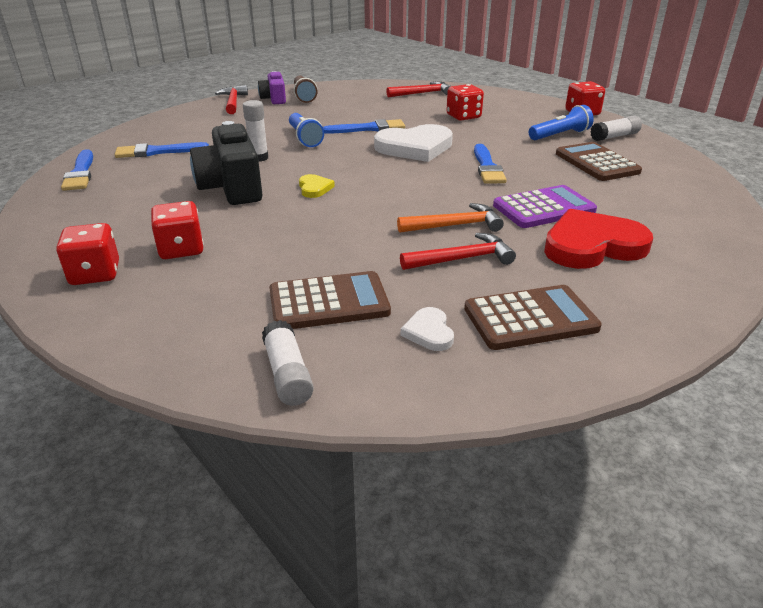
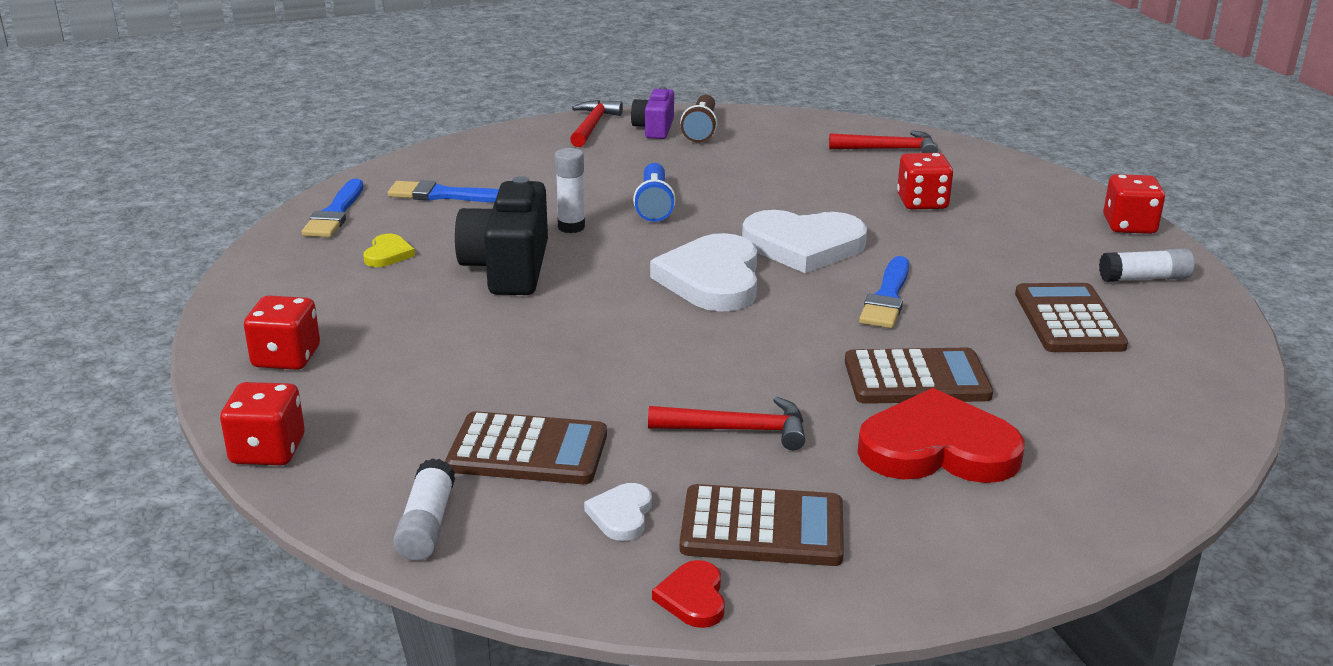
camera: 20 degrees right, 5 degrees down
red dice [151,201,204,259] -> red dice moved to [220,382,305,465]
yellow heart [299,174,335,198] -> yellow heart moved to [363,234,415,267]
blue brush [323,119,405,134] -> none
orange hammer [397,203,504,233] -> none
purple calculator [493,185,597,228] -> brown calculator [845,348,993,404]
blue flashlight [529,105,594,140] -> none
none -> white heart [650,233,758,312]
none -> red heart [652,560,725,628]

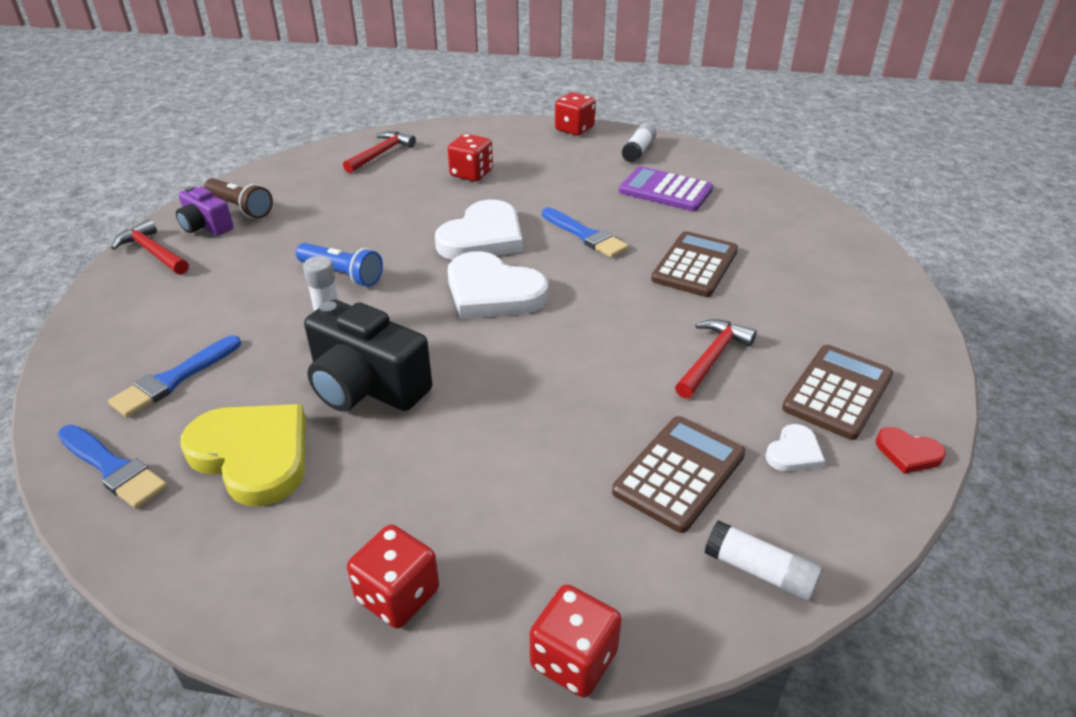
camera: 60 degrees left, 10 degrees up
yellow heart [363,234,415,267] -> yellow heart [180,404,306,506], size x2.18
white heart [584,483,652,541] -> white heart turned 90 degrees counterclockwise [765,424,825,472]
red heart [857,388,1025,483] -> none
brown calculator [1015,283,1128,352] -> purple calculator [619,166,713,211]

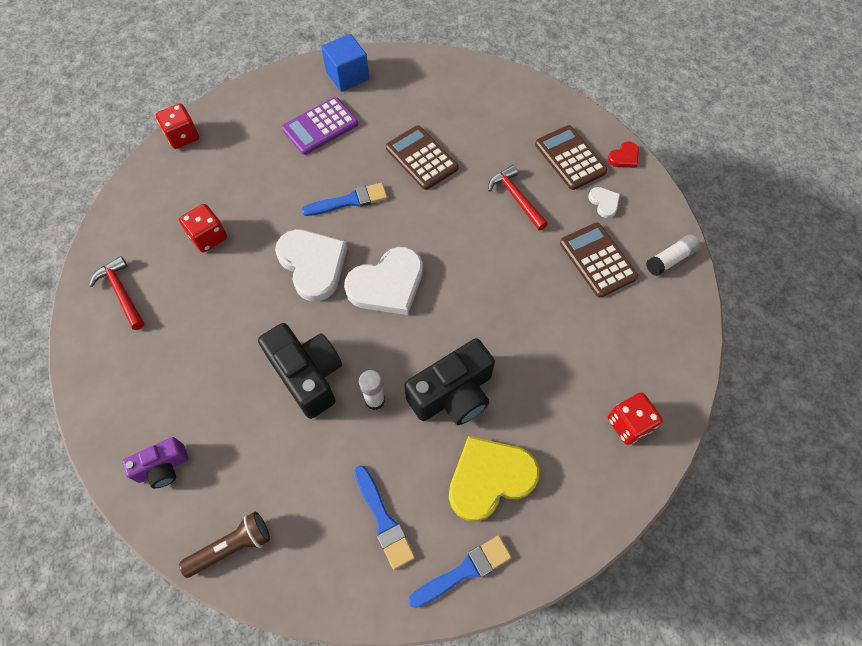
camera: 65 degrees left, 25 degrees up
red hammer [111,219,189,275] -> none
brown flashlight [204,178,273,218] -> brown flashlight moved to [179,512,270,578]
blue flashlight [296,243,383,287] -> black camera [258,323,342,419]
red dice [530,584,622,698] -> none
white glue stick [622,123,656,163] -> none
none -> blue cube [321,34,369,92]

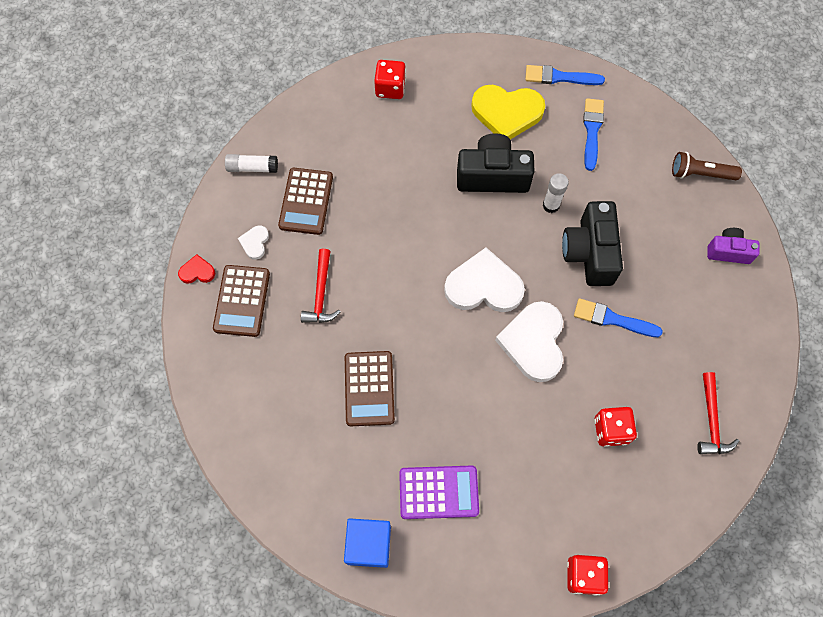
camera: 145 degrees left, 5 degrees up
blue brush [302,183,388,216] -> blue brush moved to [574,298,663,337]

